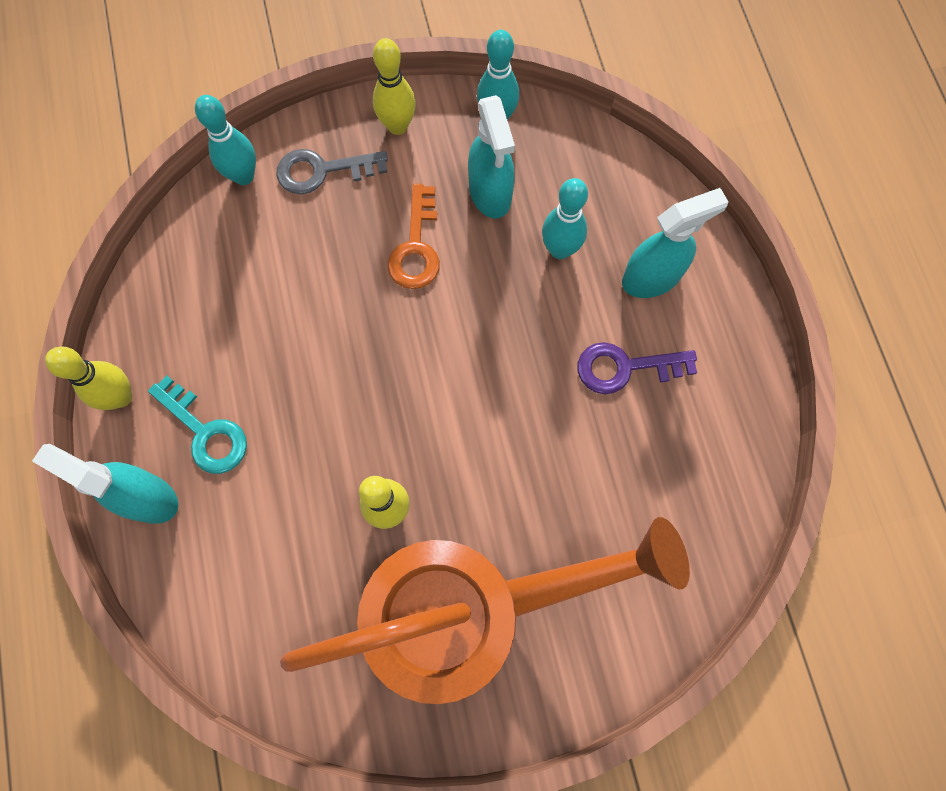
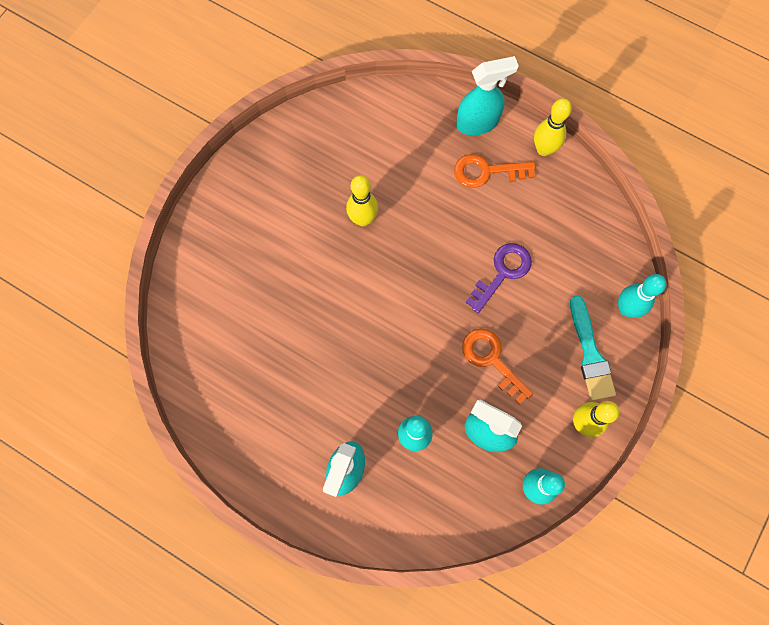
camera: 135 degrees right, 0 degrees up
turquoise key [148,375,247,474] -> orange key [454,154,536,188]
grey key [277,149,388,194] -> turquoise brush [570,295,616,401]
orange watering can [280,517,690,704] -> none
purple key [578,342,697,394] -> purple key moved to [465,243,532,313]

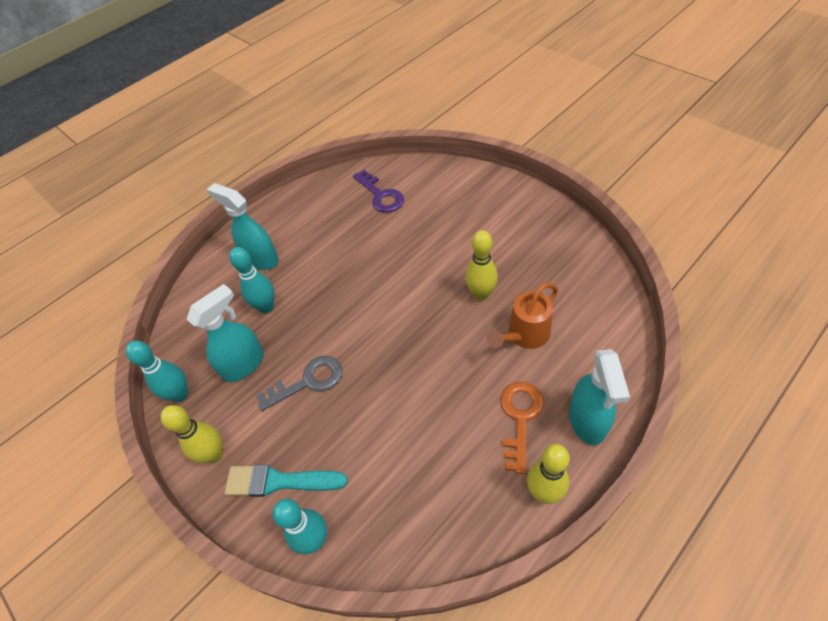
camera: 110 degrees right, 20 degrees down
orange key [462,329,533,404] -> grey key [256,356,342,411]
purple key [465,243,532,313] -> purple key moved to [353,170,404,213]
none -> orange watering can [487,283,558,349]

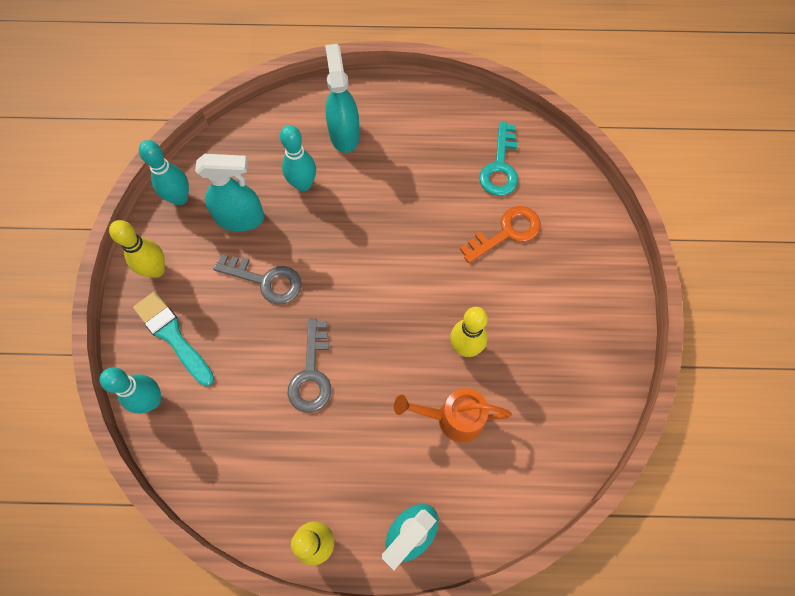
camera: 40 degrees right, 15 degrees up
purple key [353,170,404,213] -> turquoise key [479,122,518,196]
orange key [500,382,544,474] -> orange key moved to [460,206,541,263]
none -> grey key [288,319,331,413]

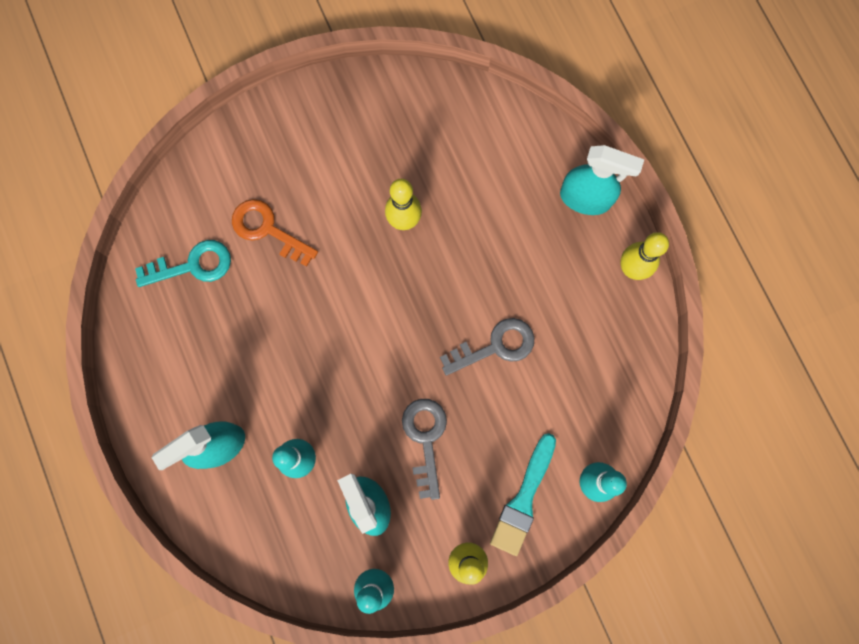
camera: 115 degrees left, 10 degrees up
orange watering can [394,388,512,442] -> none

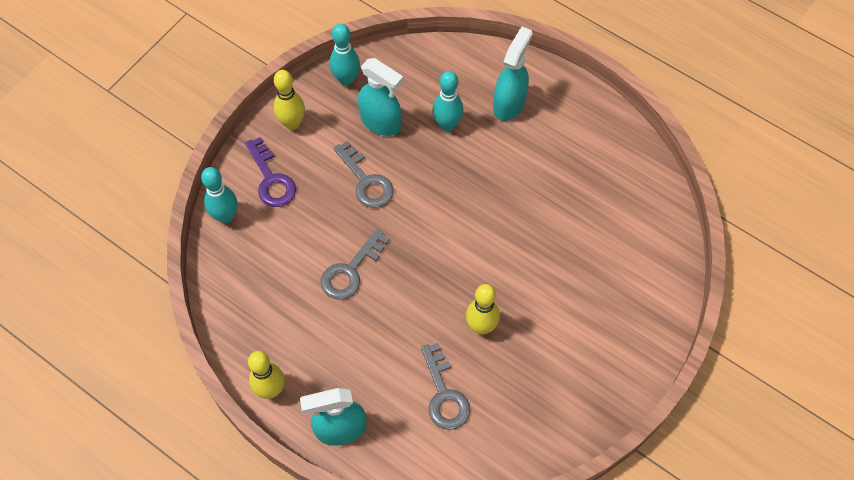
camera: 150 degrees right, 15 degrees down
turquoise key [135,240,231,287] -> none
orange key [232,199,318,267] -> none
turquoise brush [490,433,556,556] -> purple key [245,137,296,207]
none -> grey key [421,343,470,430]

